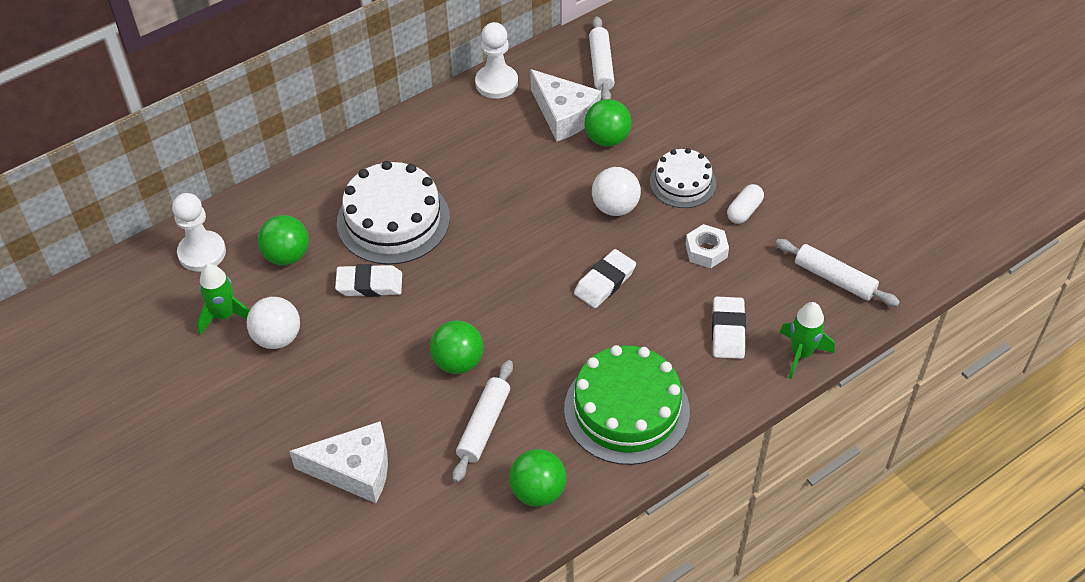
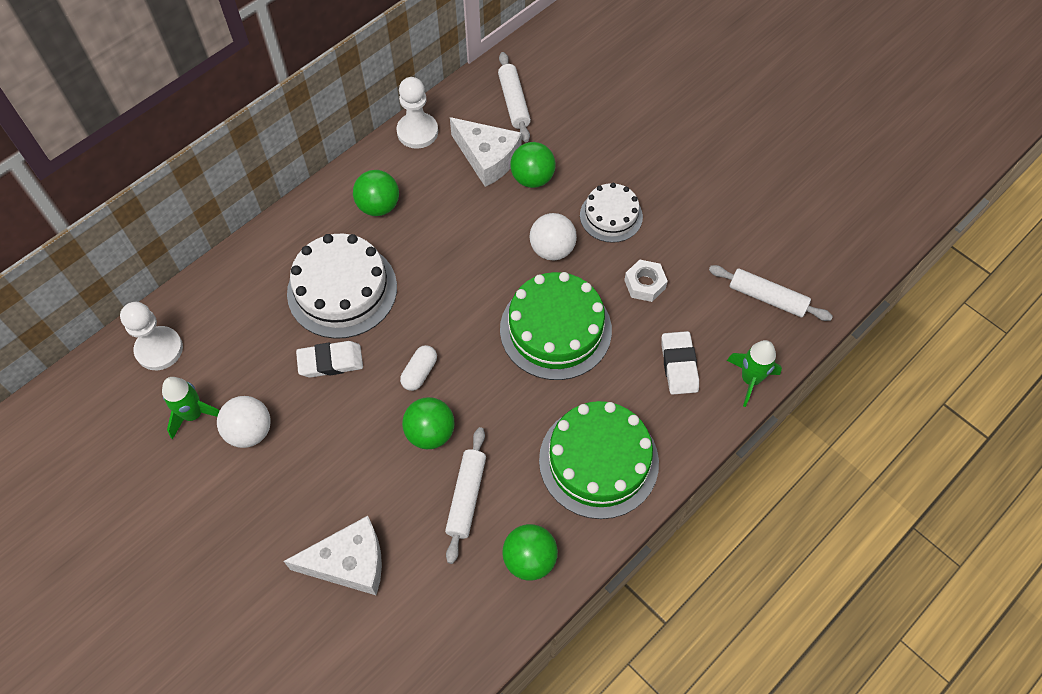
camera: 10 degrees left, 10 degrees up
green ball [258,215,309,265] -> green ball moved to [353,170,399,216]
white eraser [574,249,636,308] -> green cake [500,272,612,380]
white capsule [727,184,764,224] -> white capsule moved to [400,345,437,391]

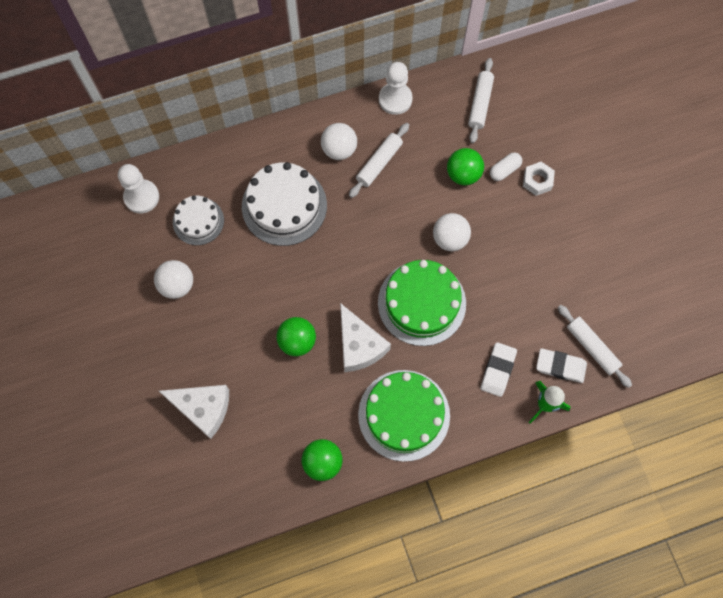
camera: 25 degrees right, 10 degrees up
green rocket [162,377,219,439] -> none
white eraser [296,341,363,378] -> white eraser moved to [536,348,587,383]
green ball [353,170,399,216] -> white ball [321,123,357,160]
white capsule [400,345,437,391] -> white capsule moved to [490,152,522,181]
white rolling pin [445,427,486,564] -> white rolling pin moved to [349,123,409,198]
white cheese [450,117,522,187] -> white cheese moved to [340,303,391,372]
white cake [580,183,643,243] -> white cake moved to [173,196,224,245]
white nut [624,260,668,302] -> white nut moved to [523,162,555,196]

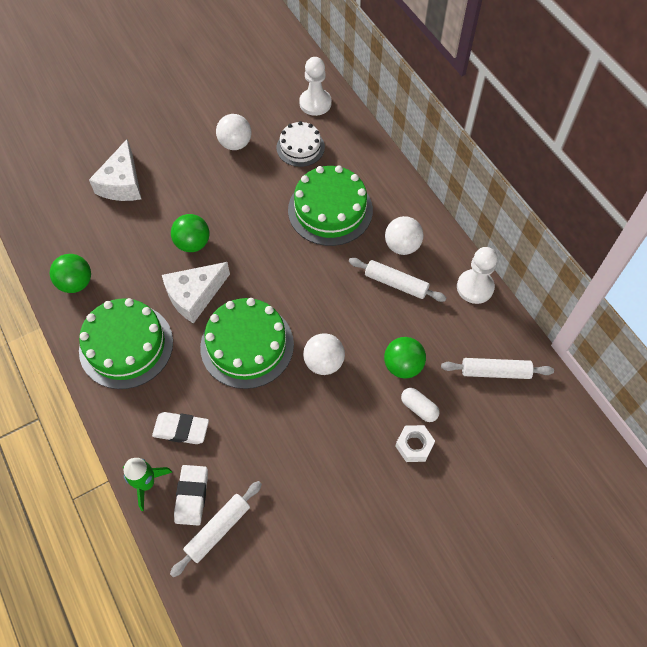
camera: 80 degrees right, 10 degrees down
white cake [242,162,327,246] -> green cake [288,166,373,246]

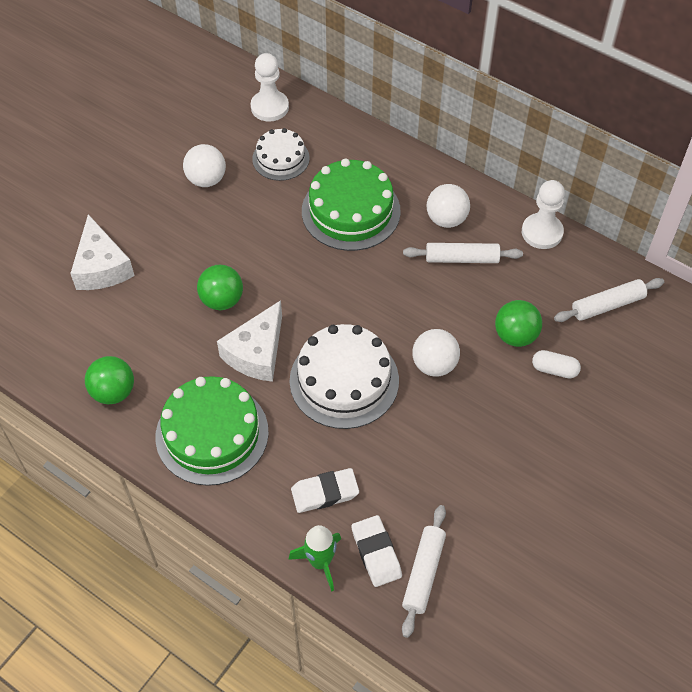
camera: 25 degrees left, 5 degrees down
green cake [200,298,294,389] -> white cake [290,324,399,429]
white nut [396,425,435,462] -> none

